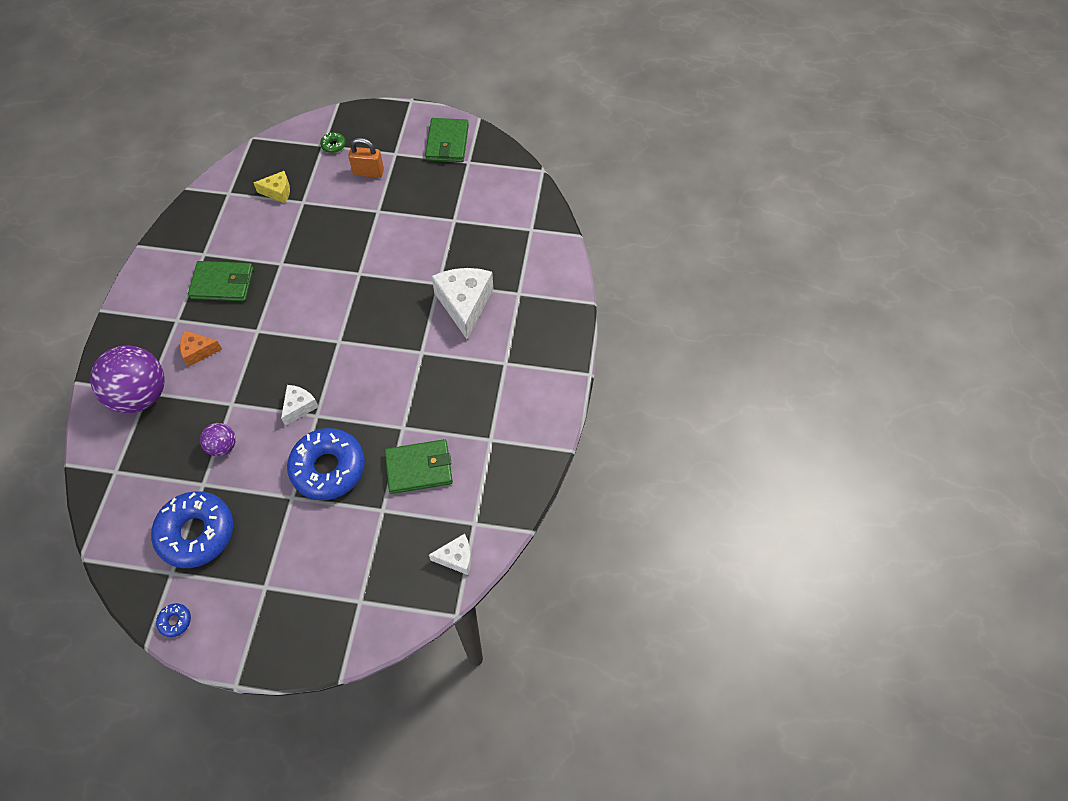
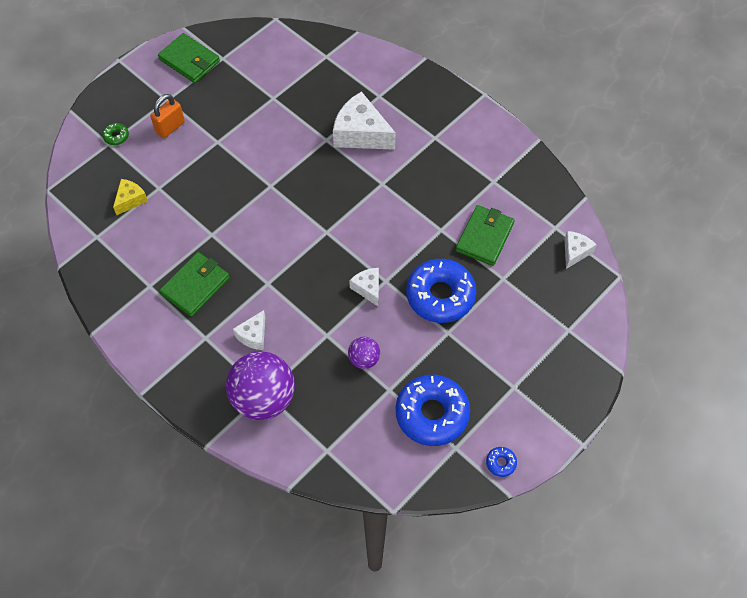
camera: 55 degrees left, 0 degrees up
orange cheese [180,330,222,367] -> white cheese [233,310,266,350]

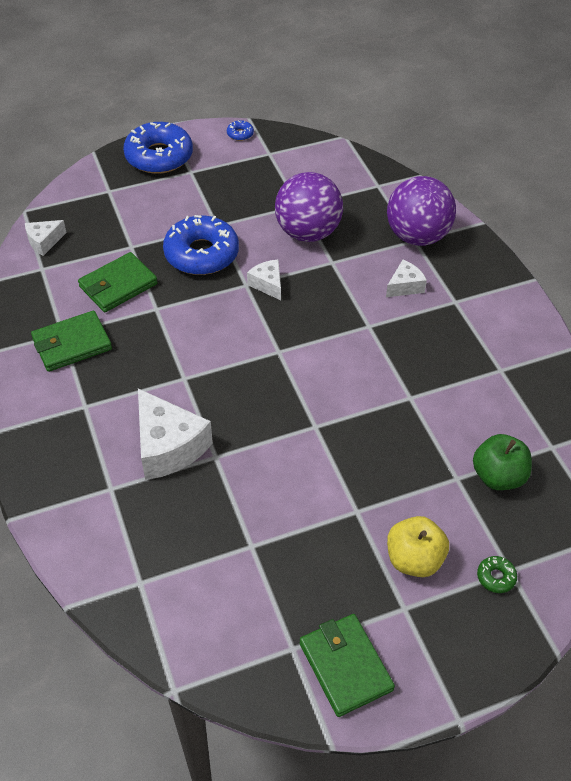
camera: 155 degrees left, 10 degrees down
yellow cheese [113,179,148,215] -> green apple [473,434,532,490]
orange padlock [150,94,185,138] -> yellow apple [387,516,449,577]
green wallet [160,252,230,317] -> green wallet moved to [31,311,112,372]
purple ball [348,337,380,369] -> purple ball [275,172,343,242], size x2.04
white cheese [349,268,379,306] -> white cheese turned 150 degrees clockwise [247,260,281,300]
blue donut [396,375,470,446] -> blue donut moved to [123,122,193,174]

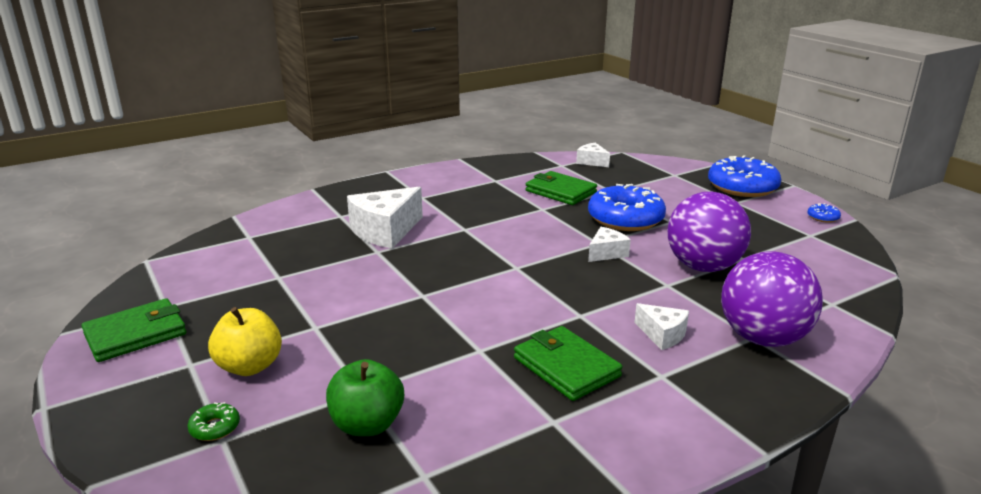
camera: 80 degrees right, 25 degrees down
green wallet [31,311,112,372] -> green wallet moved to [514,326,622,401]

